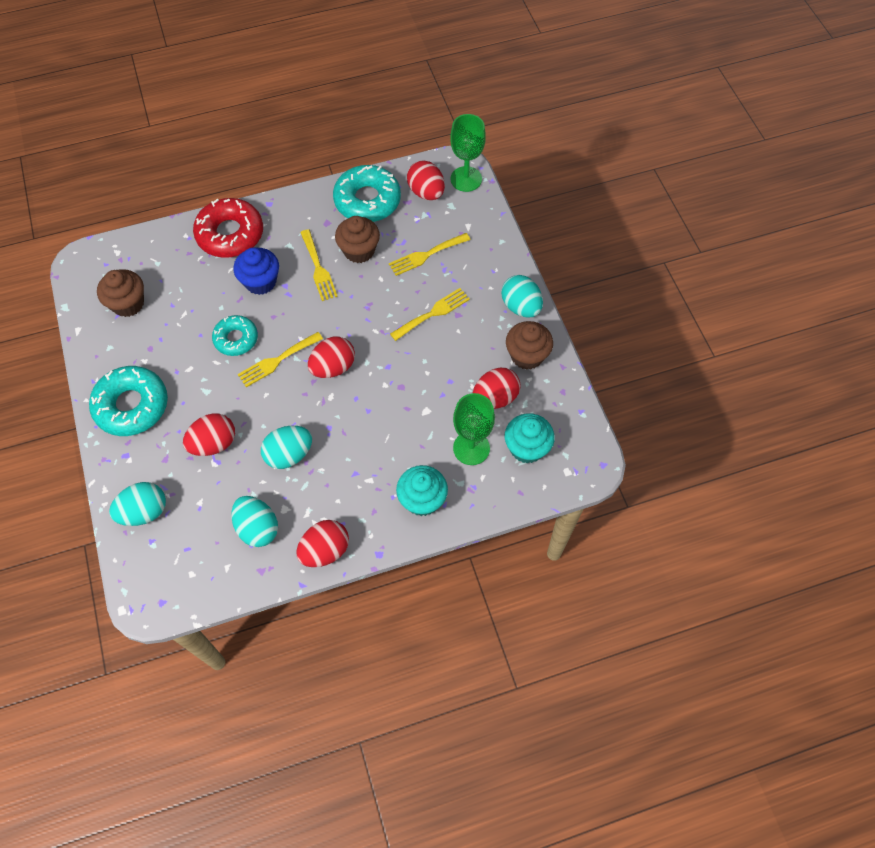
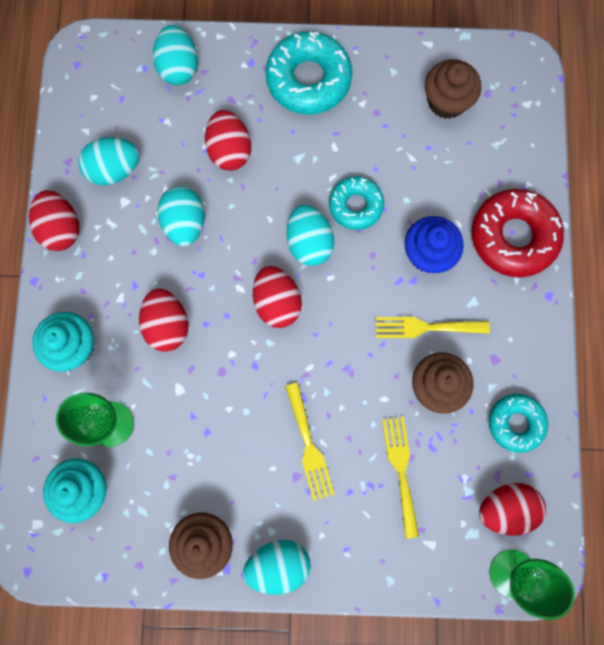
camera: 110 degrees right, 15 degrees up
yellow fork [238,332,323,387] -> turquoise egg [286,205,334,266]
turquoise donut [333,165,401,222] -> turquoise donut [489,394,548,453], size x0.62
red egg [473,368,521,409] -> red egg moved to [139,288,188,352]

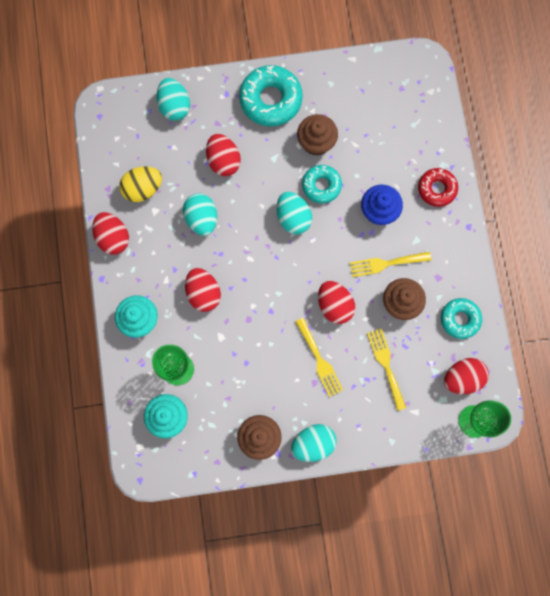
camera: 10 degrees left, 0 degrees up
turquoise egg [78,137,140,186] -> yellow egg [119,166,162,202]
red egg [253,266,302,328] -> red egg moved to [318,281,355,324]
brown cupcake [425,59,481,119] -> brown cupcake moved to [297,114,338,156]
red donut [472,189,564,277] -> red donut [418,168,458,207], size x0.62

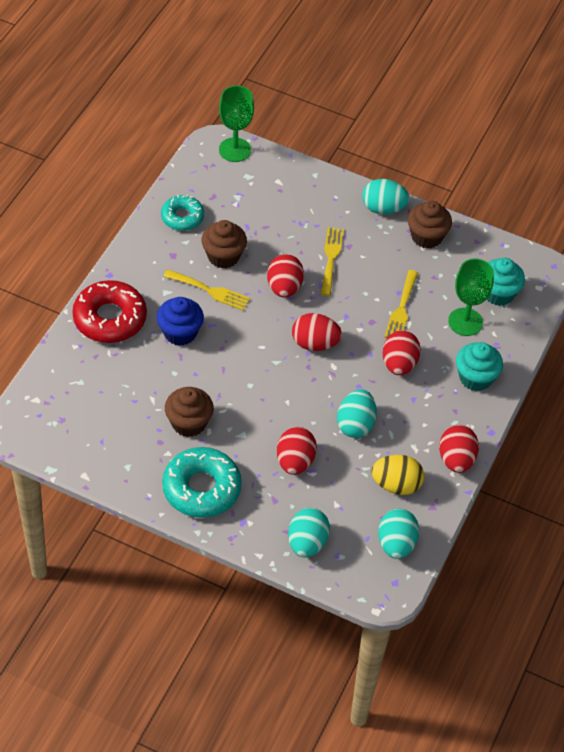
camera: 150 degrees left, 25 degrees down
turquoise egg [277,192,312,234] -> turquoise egg moved to [378,508,419,559]
turquoise donut [302,165,342,203] -> none
yellow fork [367,328,406,411] -> yellow fork moved to [384,270,418,338]
red donut [418,168,458,207] -> red donut [72,280,147,343], size x1.62
red egg [444,358,489,394] -> red egg moved to [292,313,342,351]

